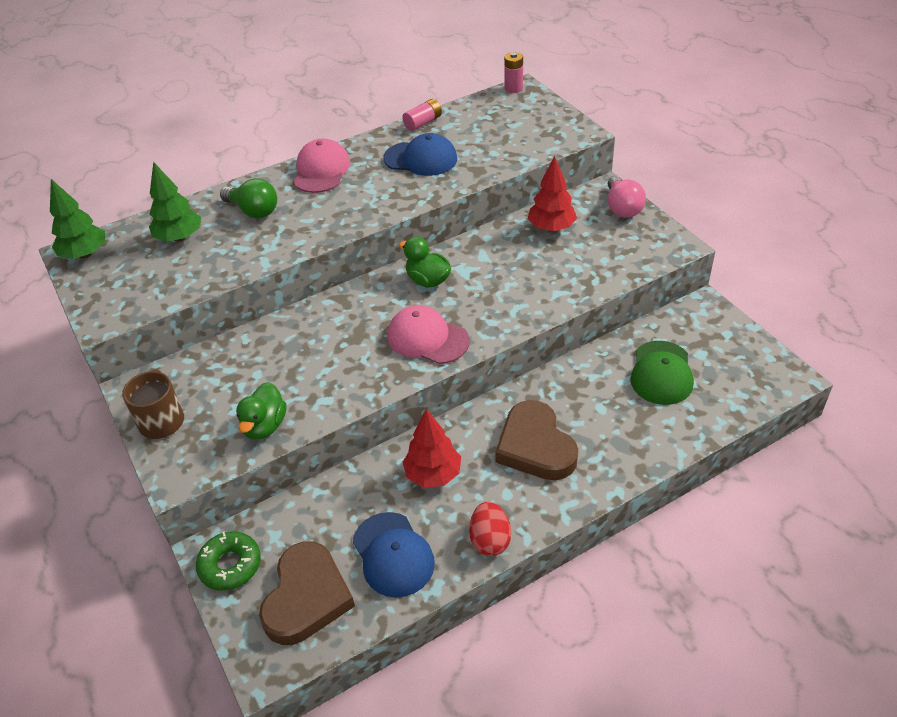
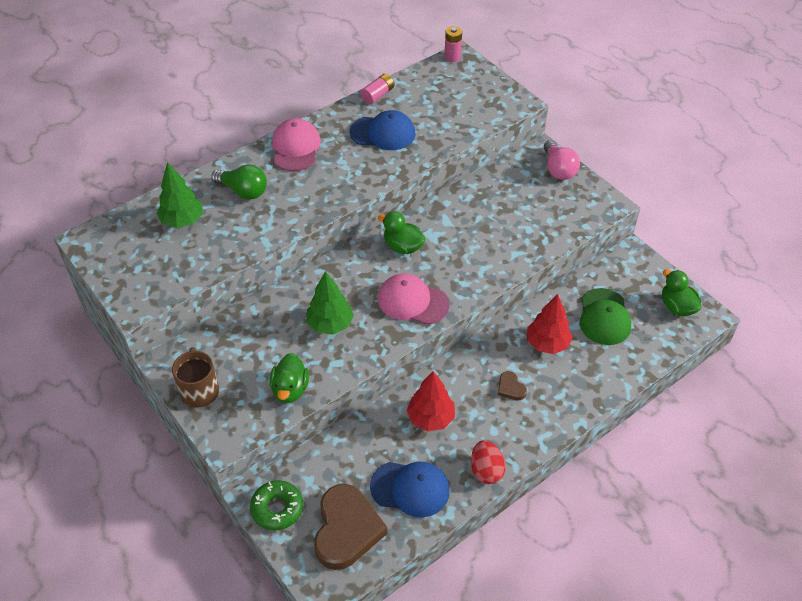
camera: 10 degrees left, 5 degrees up
green tree [50,179,105,259] -> green tree moved to [306,271,354,335]
blue cap [353,512,435,597] -> blue cap turned 45 degrees counterclockwise [370,462,450,517]
brown heart [495,400,578,480] -> brown heart [498,371,527,400], size x0.44
red tree [528,156,577,232] -> red tree moved to [527,294,573,354]
none -> green duck [662,269,701,316]

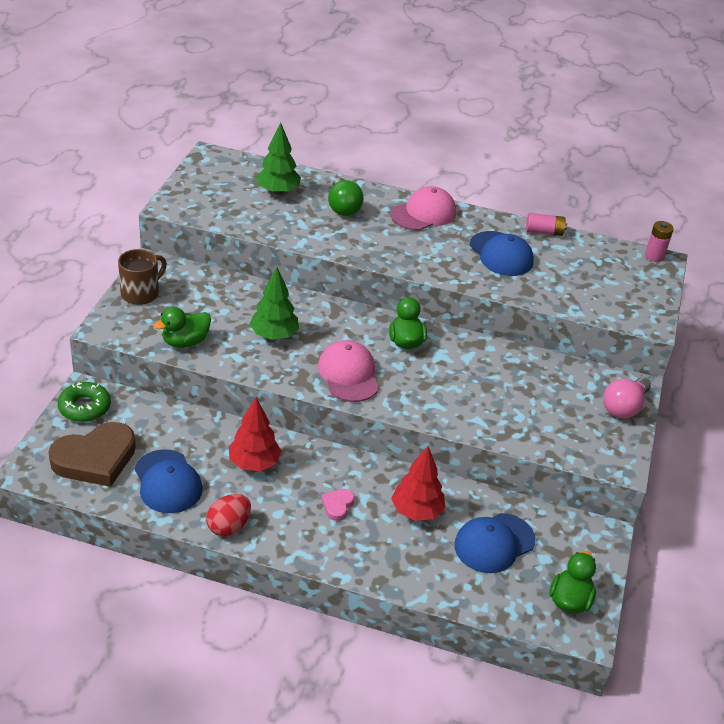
camera: 50 degrees right, 10 degrees down
brown heart [498,371,527,400] -> pink heart [321,489,355,521]
green cap [580,288,631,345] -> blue cap [454,513,535,573]

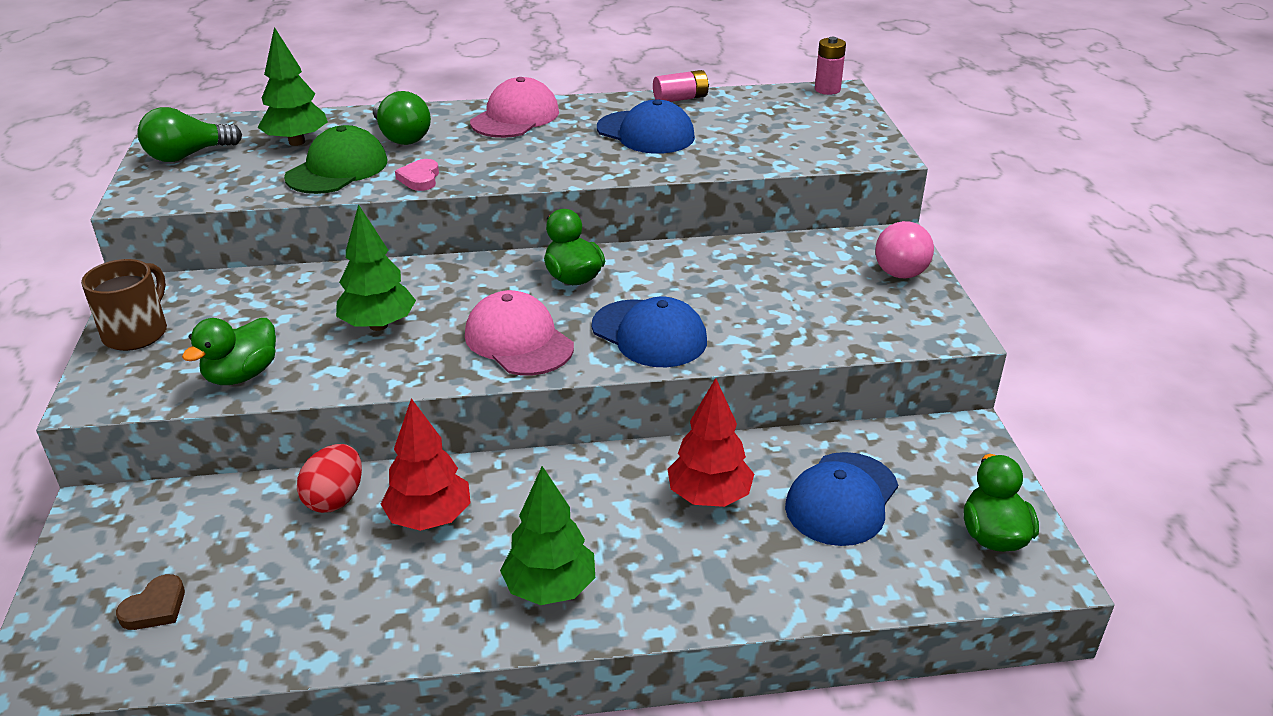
camera: 20 degrees left, 5 degrees down
brown heart [48,422,136,487] -> brown heart [116,574,185,630], size x0.44
green donut [58,382,111,422] -> none
blue cap [134,449,203,513] -> blue cap moved to [592,296,707,367]
red egg [206,494,251,536] -> red egg moved to [297,444,362,513]
pink heart [321,489,355,521] -> pink heart moved to [395,159,439,191]
none -> green light bulb [138,107,242,162]
none -> green cap [284,125,388,194]
none -> green tree [500,466,595,605]

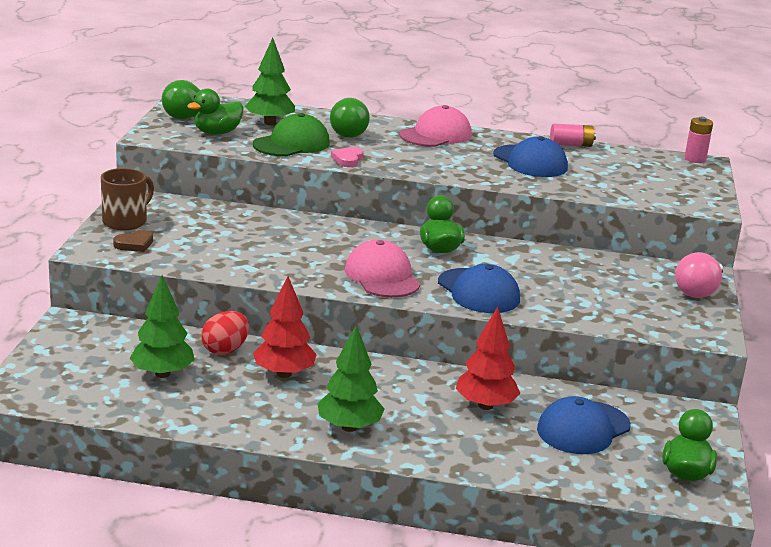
camera: 15 degrees right, 10 degrees down
brown heart [116,574,185,630] -> brown heart moved to [113,230,153,252]
green duck [182,318,276,385] -> green duck moved to [187,89,244,135]
green tree [336,204,416,331] -> green tree moved to [129,275,195,378]

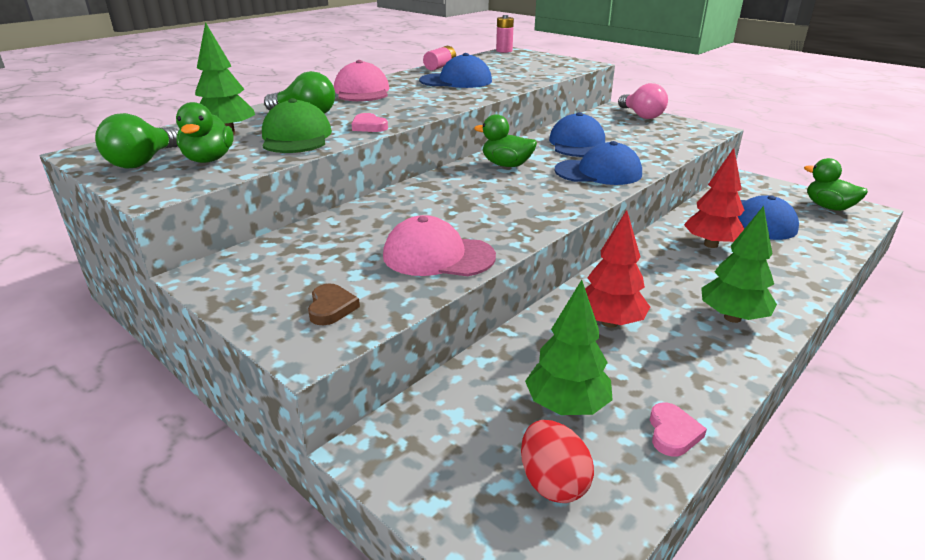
camera: 55 degrees left, 5 degrees up
brown mug [101,168,154,230] -> none
red egg [201,311,249,355] -> red egg moved to [521,420,594,503]
pink cap [345,240,420,298] -> pink cap moved to [383,215,496,276]
none -> blue cap [549,112,605,157]
none -> pink heart [650,403,707,457]

